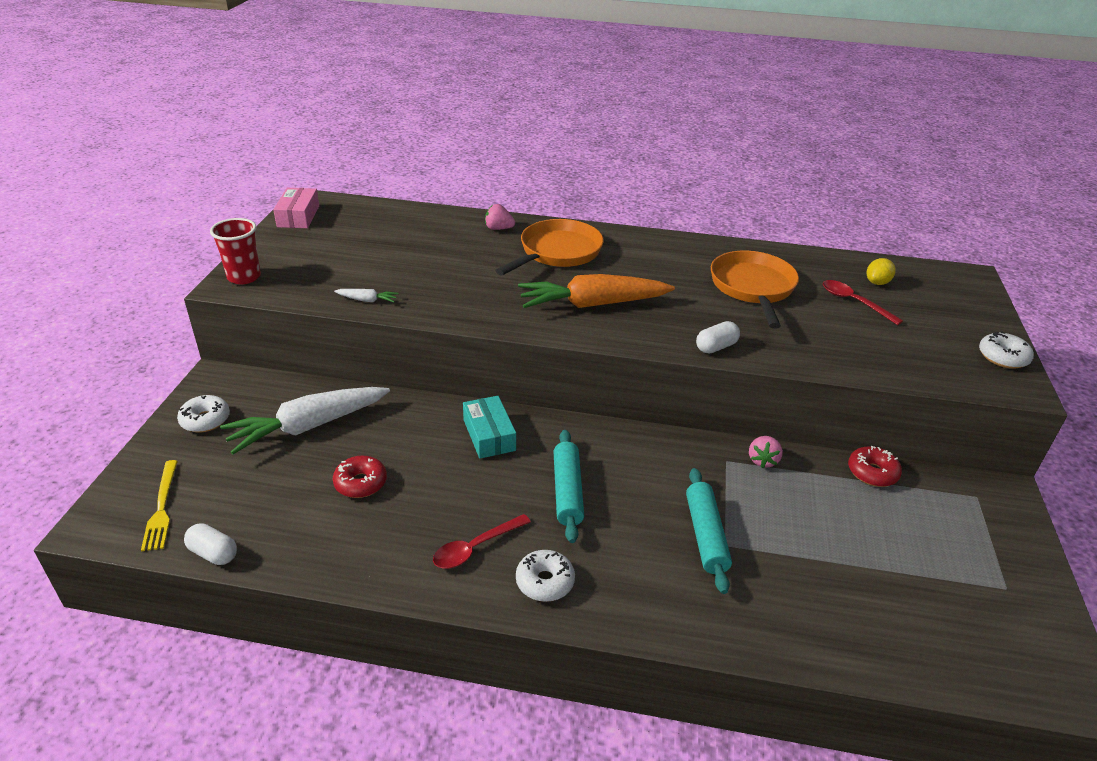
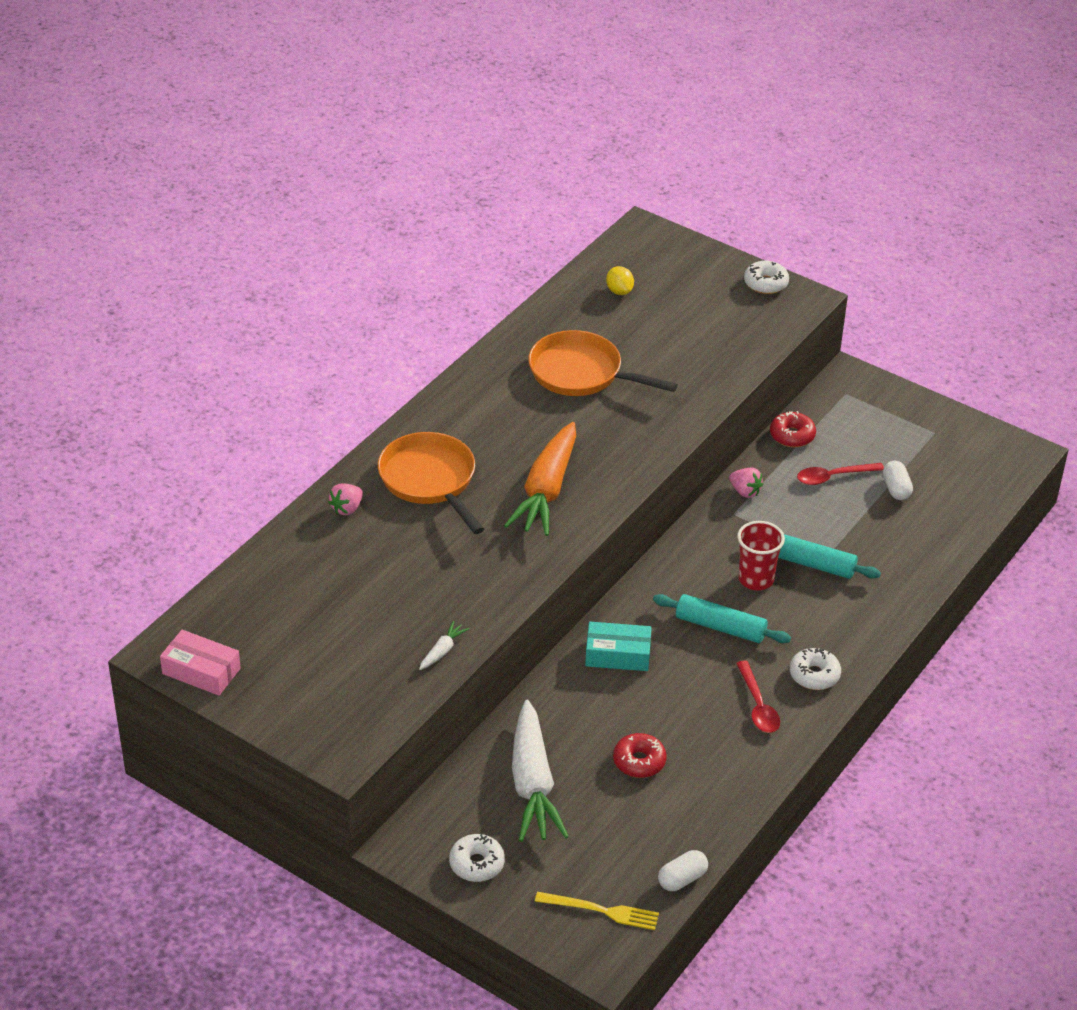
camera: 65 degrees left, 5 degrees up
red cup [210,218,261,284] -> red cup moved to [737,521,785,590]
white capsule [696,321,740,354] -> white capsule moved to [883,461,913,500]
red spoon [823,280,903,325] -> red spoon moved to [797,463,884,485]

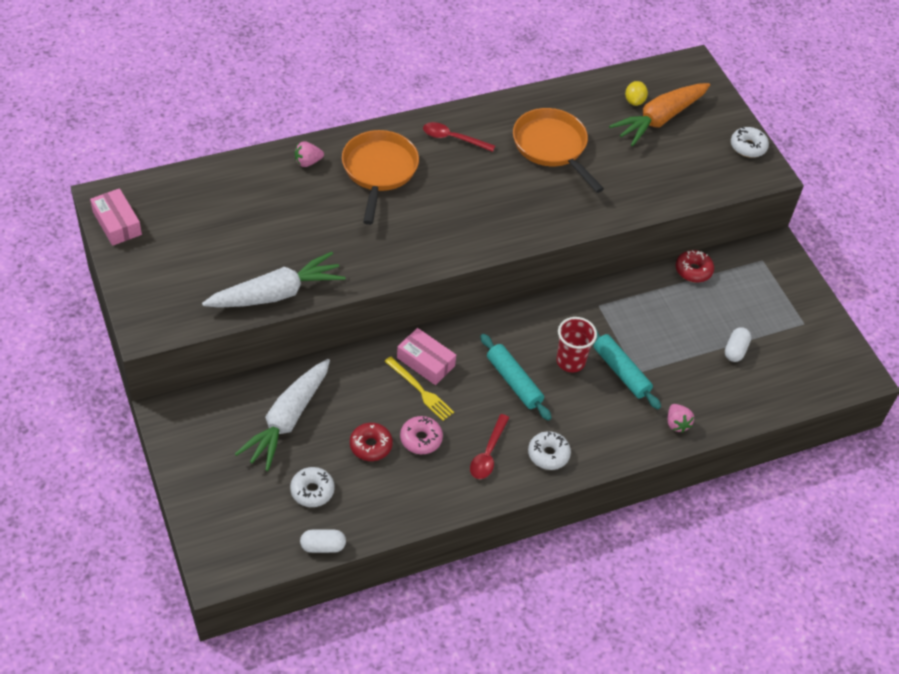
camera: 30 degrees right, 10 degrees up
white carrot [419,621,469,670] -> white carrot [202,252,345,308], size x2.45
white donut [449,834,505,882] -> white donut moved to [290,467,335,507]
orange carrot [504,422,576,536] -> orange carrot moved to [609,83,710,147]
yellow fork [535,892,659,930] -> yellow fork moved to [384,356,454,421]
turquoise box [585,622,652,671] -> pink box [397,328,456,385]
pink strawberry [729,468,763,498] -> pink strawberry moved to [668,404,694,433]
red spoon [797,463,884,485] -> red spoon moved to [423,122,495,152]
none -> pink donut [400,416,443,454]

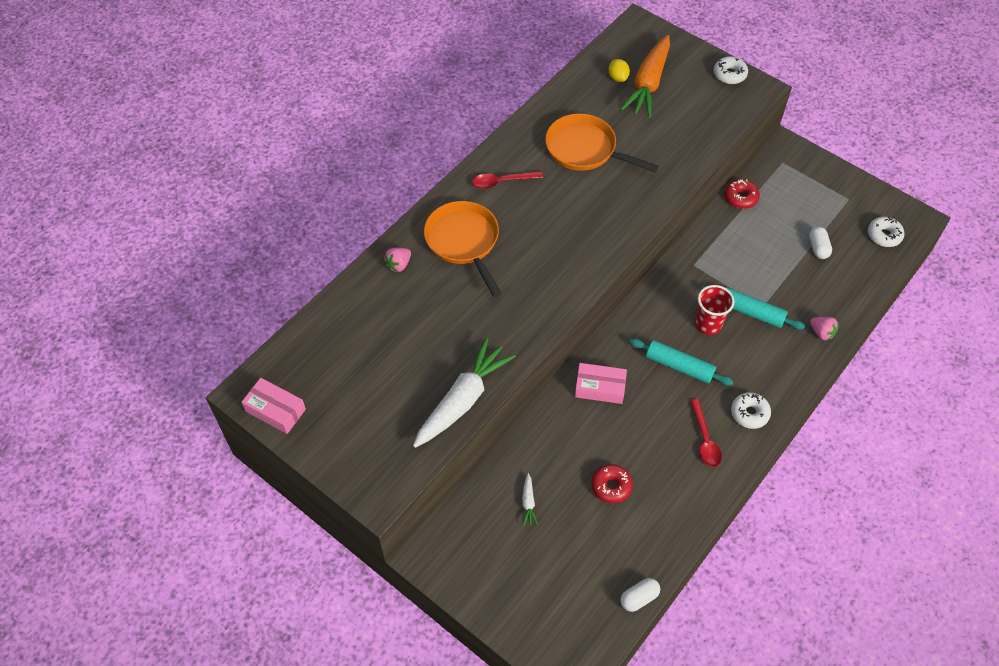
camera: 25 degrees left, 5 degrees up
white carrot [235,359,330,471] -> white carrot [522,473,538,526], size x0.41
white donut [290,467,335,507] -> white donut moved to [868,217,905,247]
yellow fork [384,356,454,421] -> none
pink donut [400,416,443,454] -> none

